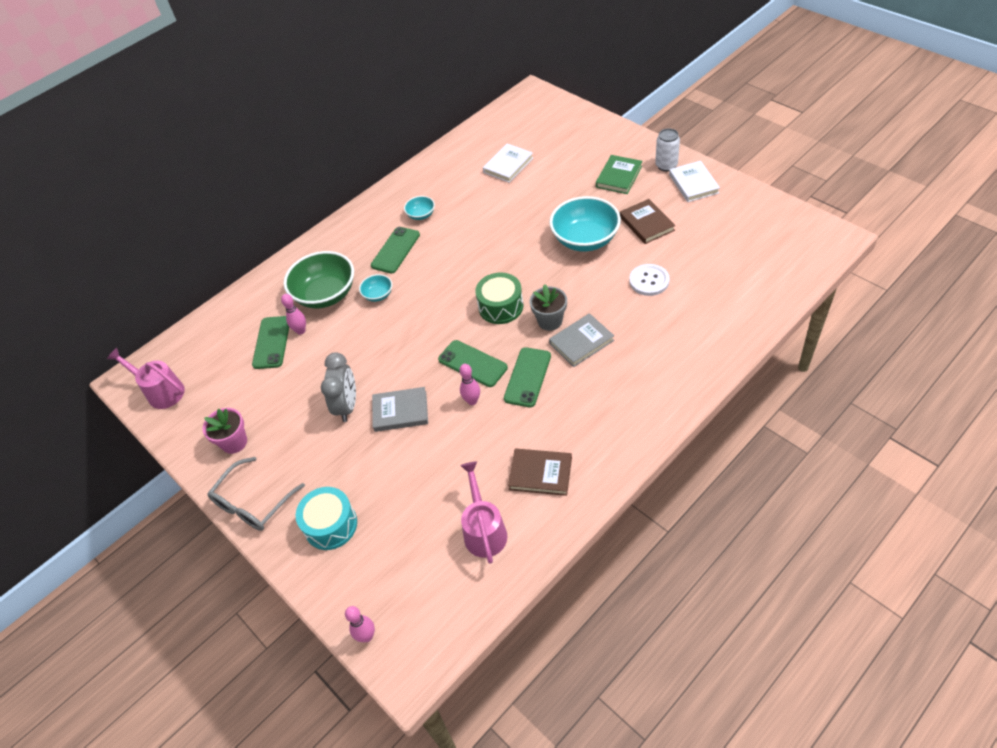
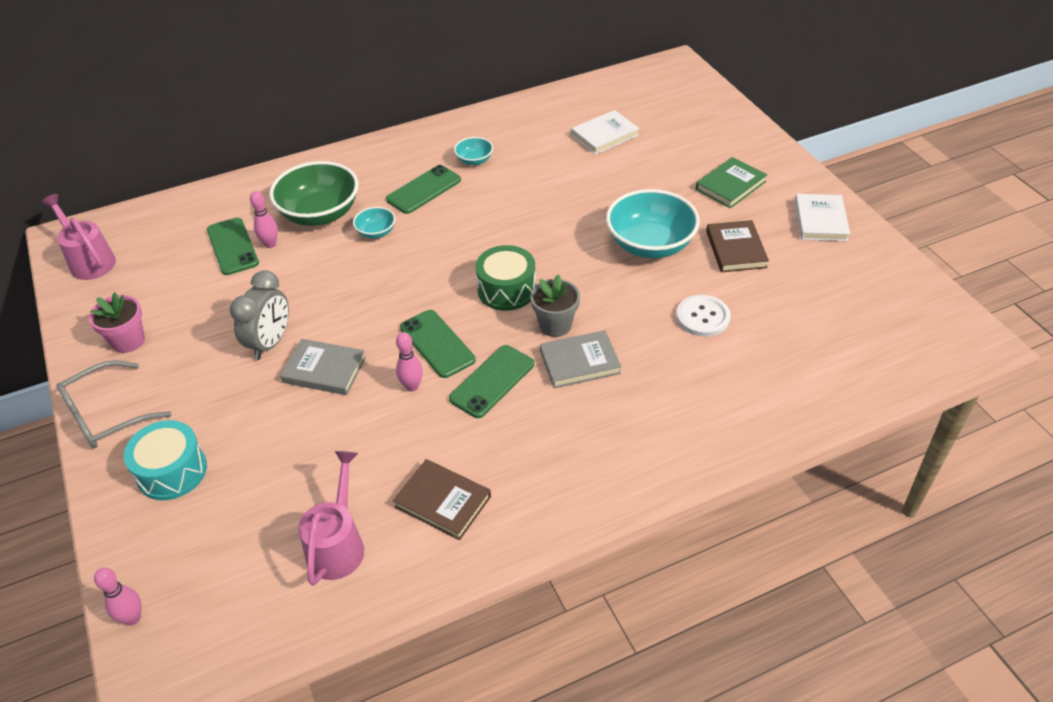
camera: 15 degrees right, 5 degrees down
green phone [252,316,289,369] -> green phone turned 45 degrees counterclockwise [207,218,259,275]
white can [655,128,680,172] -> none

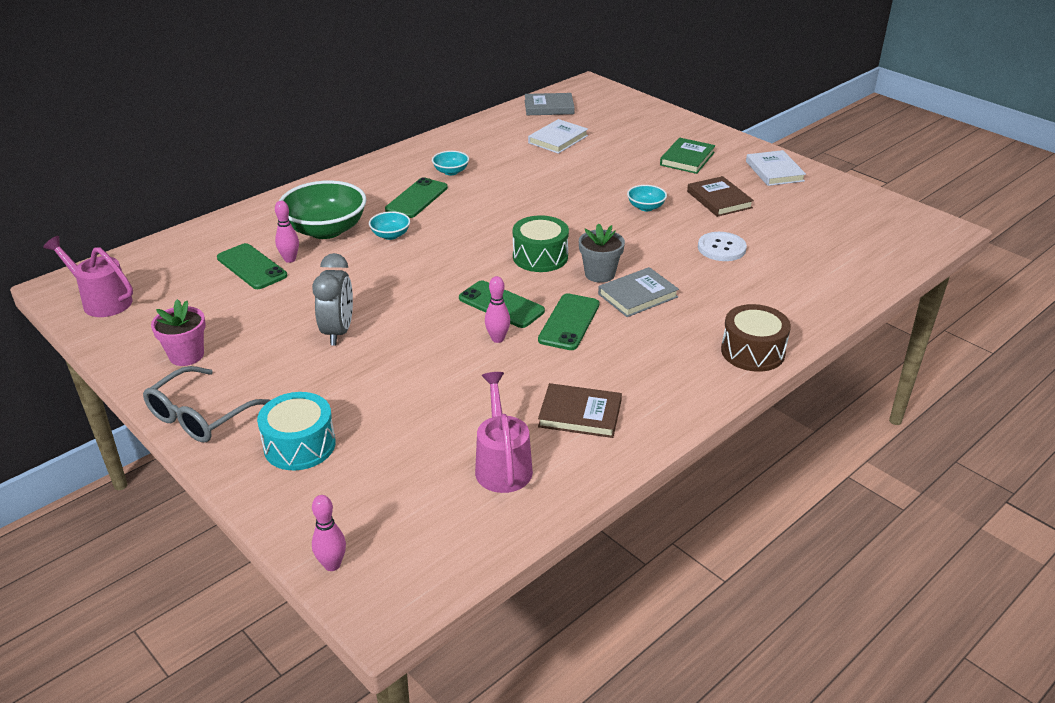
camera: 20 degrees left, 10 degrees down
grey book [280,339,366,395] -> grey book moved to [525,93,575,115]
turquoise bowl [606,189,700,258] -> turquoise bowl [627,185,667,211], size x0.48
none -> brown drum [721,304,791,372]

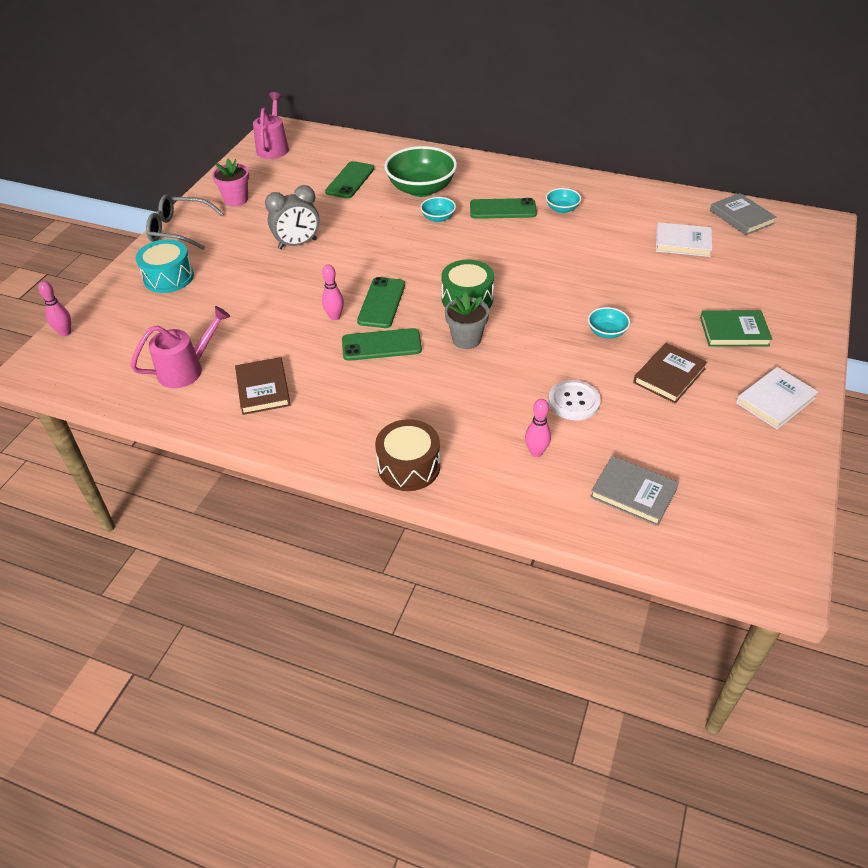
camera: 65 degrees right, 10 degrees up
pink bowling pin [275,201,299,263] -> pink bowling pin moved to [525,399,551,457]
grey book [598,267,679,317] -> grey book moved to [590,456,679,526]

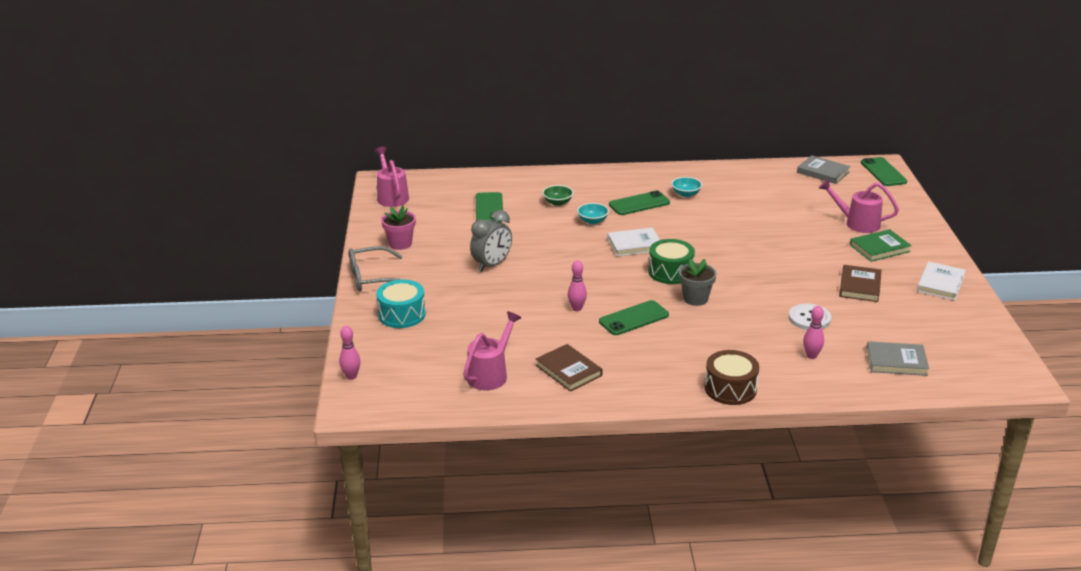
camera: 25 degrees left, 15 degrees down
green phone [357,277,405,328] -> green phone moved to [861,157,907,186]
green bowl [384,146,457,197] -> green bowl [542,185,574,206], size x0.48
turquoise bowl [588,307,630,339] -> none
white book [656,222,712,257] -> white book moved to [608,228,660,256]
none -> pink watering can [819,179,899,233]

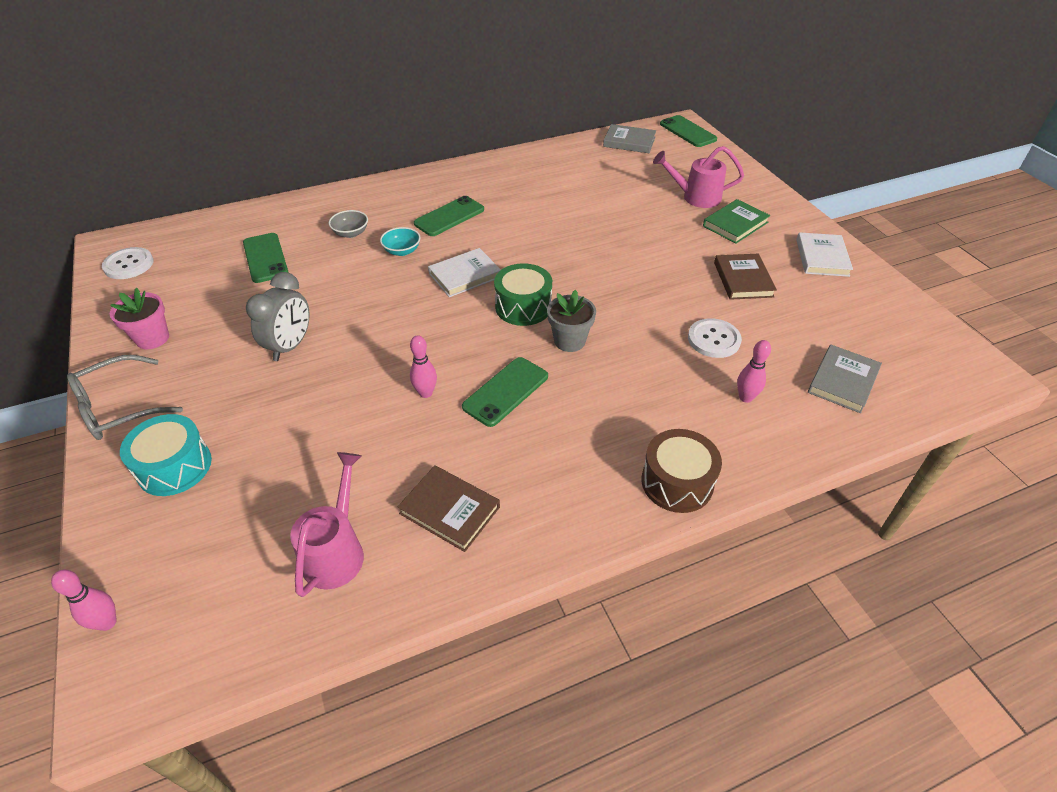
camera: 20 degrees left, 15 degrees up
pink watering can [374,147,409,207] -> white button [102,247,154,279]
green bowl [542,185,574,206] -> grey bowl [329,210,368,238]
turquoise bowl [671,177,702,197] -> none
grey book [866,341,929,376] -> grey book turned 45 degrees counterclockwise [808,345,882,413]

